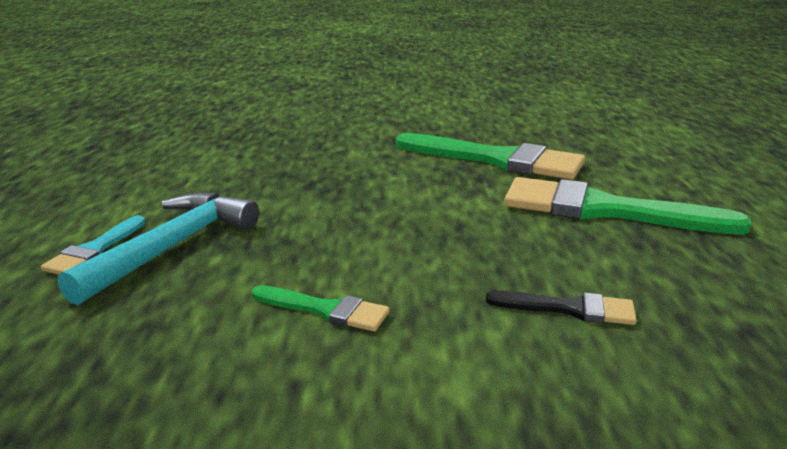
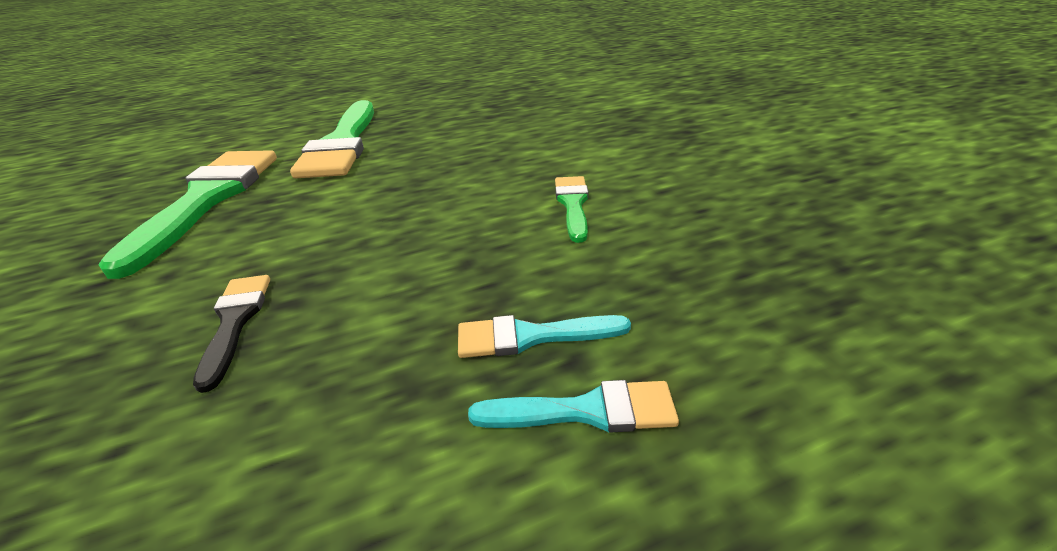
camera: 110 degrees left, 10 degrees up
turquoise hammer [58,193,259,305] -> turquoise brush [458,315,631,358]
black brush [486,290,637,325] -> black brush moved to [193,275,270,393]

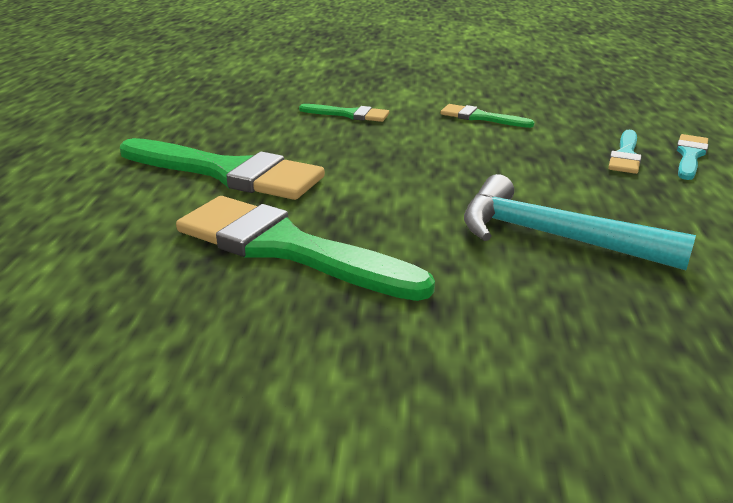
camera: 65 degrees left, 5 degrees down
black brush [193,275,270,393] -> turquoise hammer [464,174,696,270]
none -> green brush [299,104,389,122]

